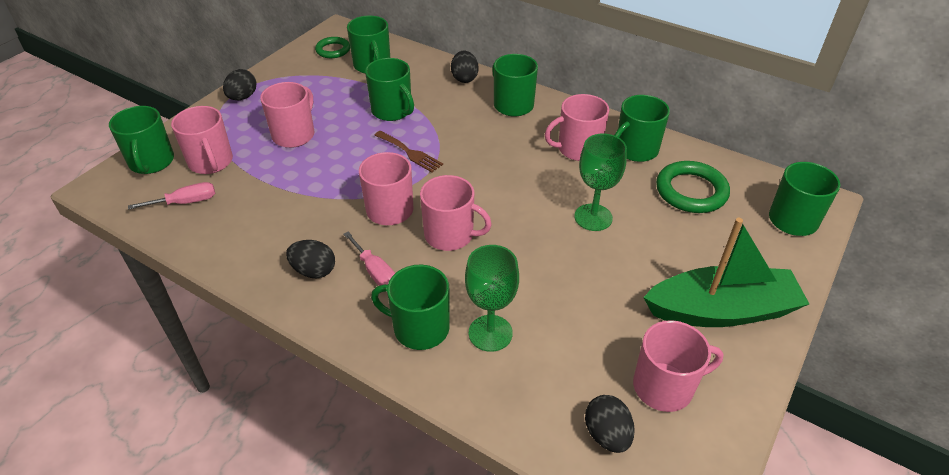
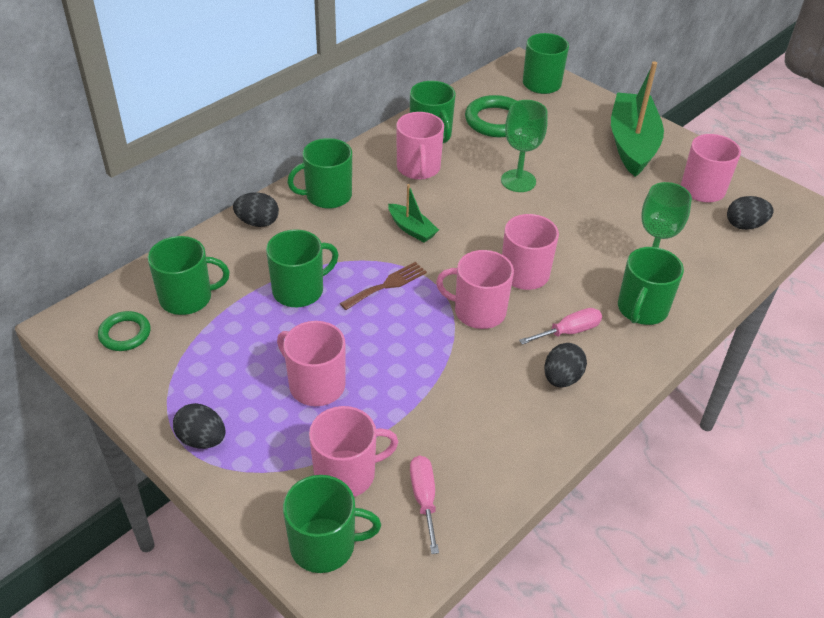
camera: 80 degrees left, 0 degrees up
none -> green boat [388,184,439,242]

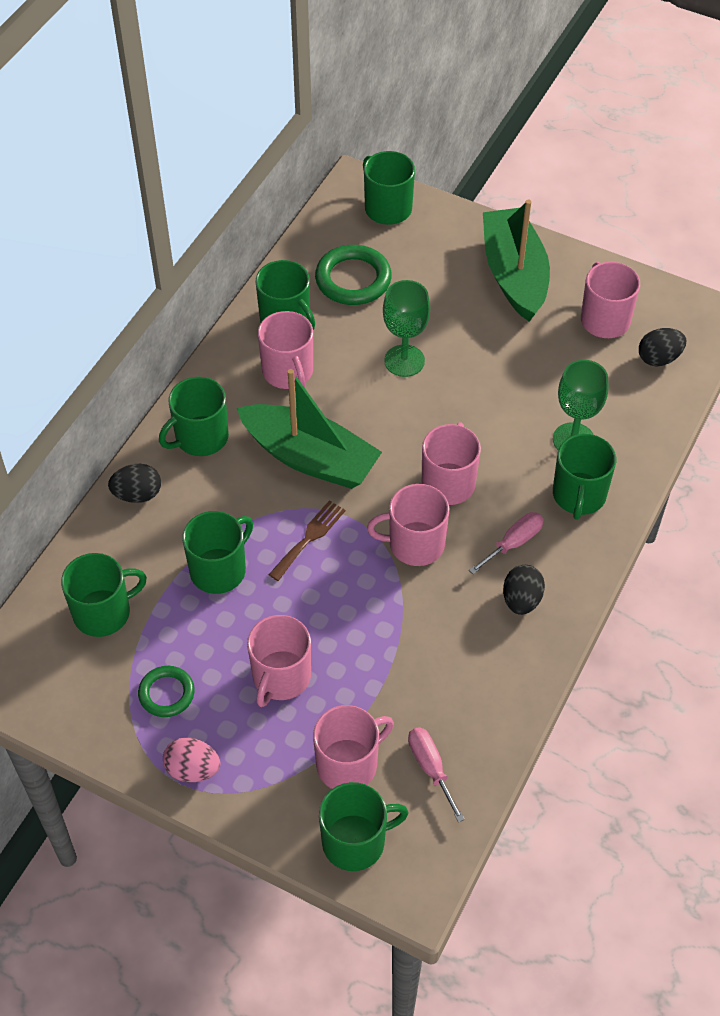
camera: 15 degrees left, 10 degrees up
green ring [98,311,151,351] -> green ring moved to [138,666,195,717]
black egg [173,403,226,449] -> pink egg [163,737,220,782]
pink mug [277,321,346,406] -> pink mug turned 90 degrees counterclockwise [247,615,311,707]
green boat [388,184,439,242] -> green boat [237,369,382,489], size x2.15

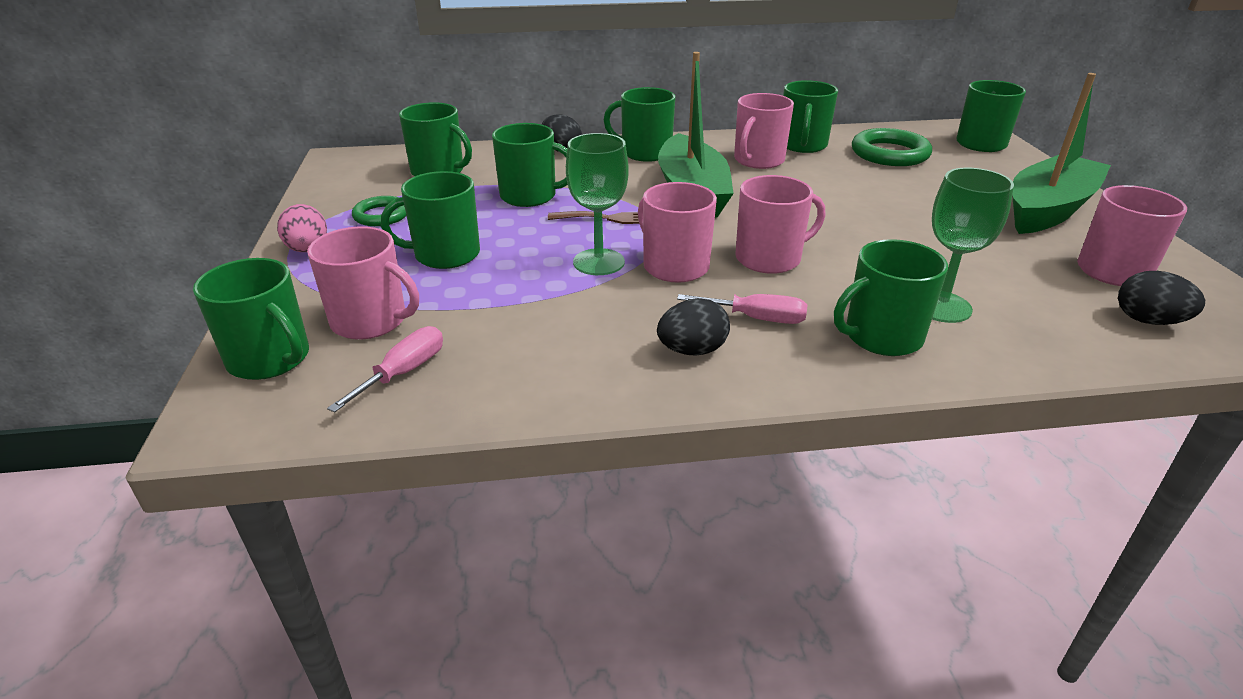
camera: 55 degrees right, 20 degrees down
pink mug [247,615,311,707] -> green mug [381,171,480,269]
green goblet [383,280,430,377] -> green goblet moved to [566,133,629,275]

